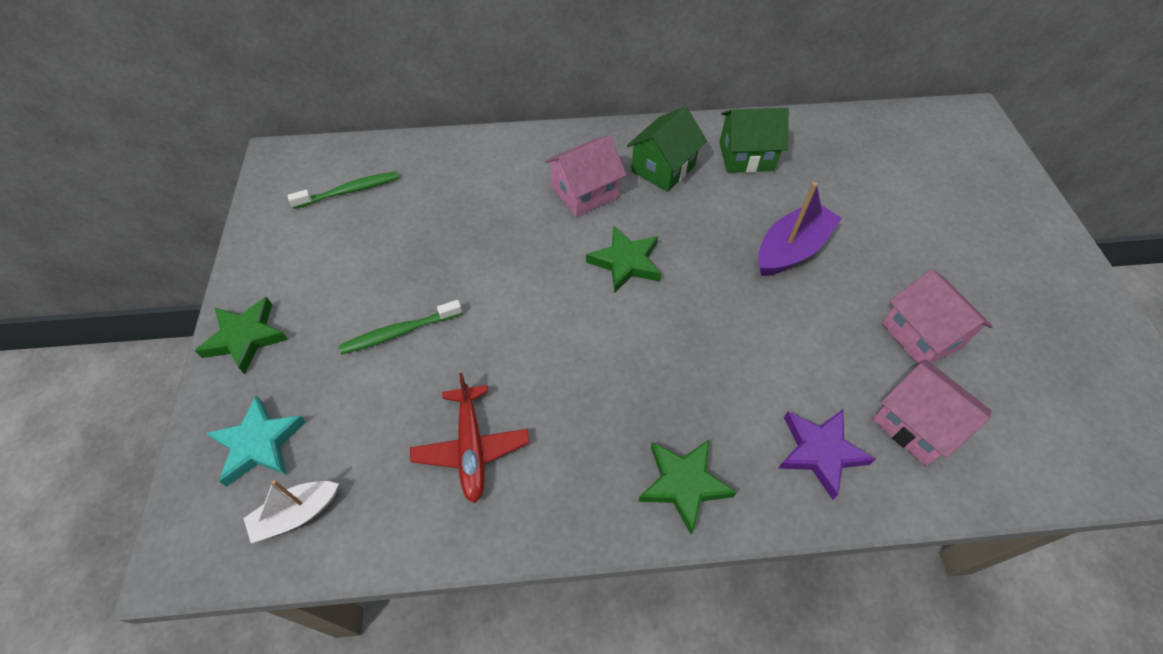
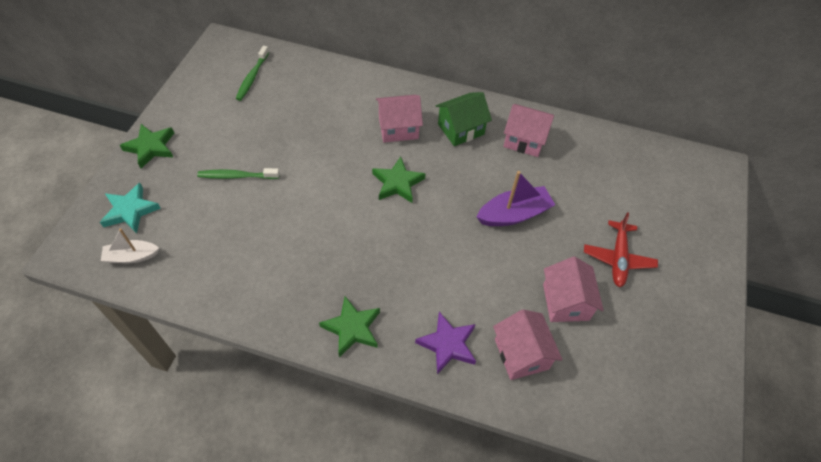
camera: 20 degrees right, 0 degrees up
green toothbrush [287,171,399,209] -> green toothbrush turned 105 degrees clockwise [236,46,269,101]
red plane [410,373,530,503] -> red plane moved to [584,212,658,287]
green house [719,108,789,173] -> pink house [503,104,554,157]

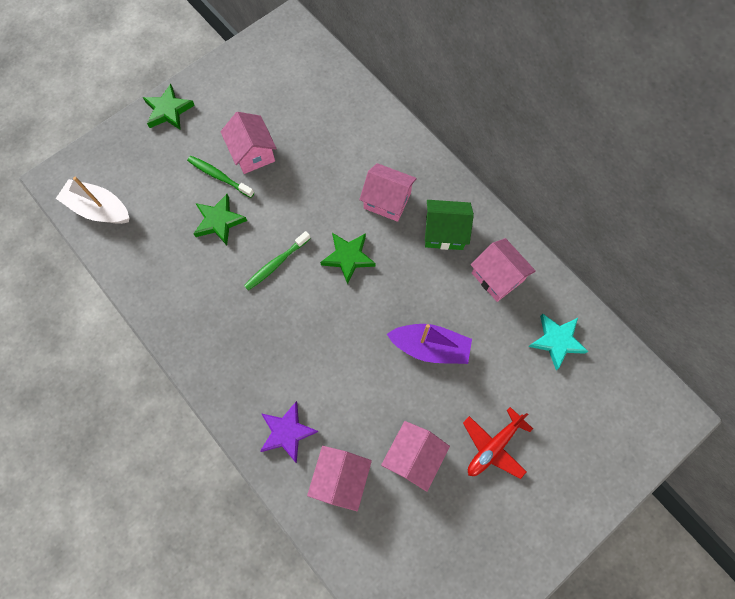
camera: 35 degrees right, 15 degrees up
turquoise star [100,183,161,233] -> turquoise star moved to [528,314,589,370]
white boat [101,228,159,263] -> white boat [55,177,129,224], size x1.55
green toothbrush [236,46,269,101] -> green toothbrush moved to [244,231,311,291]
green star [319,296,380,357] -> green star moved to [193,194,247,245]
none -> pink house [220,112,277,174]

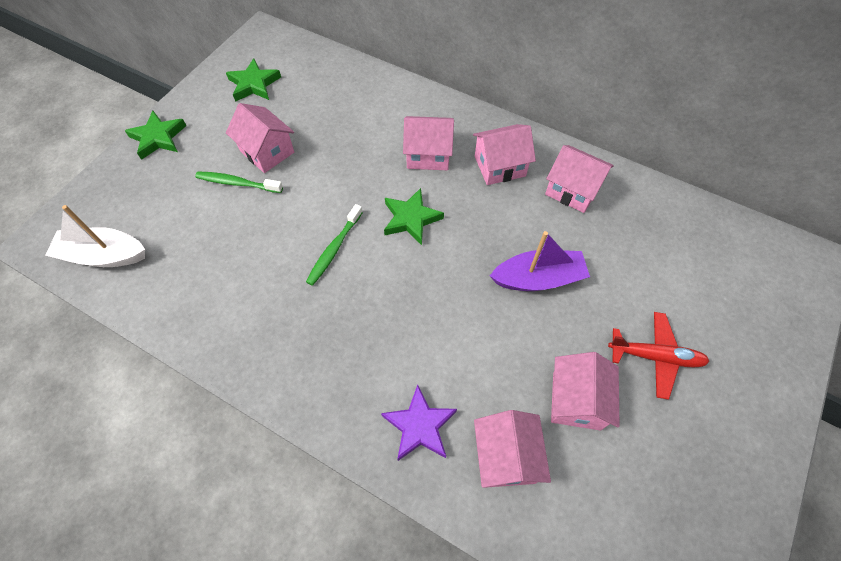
camera: 20 degrees left, 10 degrees down
green star [193,194,247,245] -> green star moved to [226,58,281,102]
green house [425,200,474,250] -> pink house [473,124,536,185]
red plane [463,407,533,479] -> red plane turned 105 degrees counterclockwise [608,312,709,400]
turquoise star [528,314,589,370] -> none

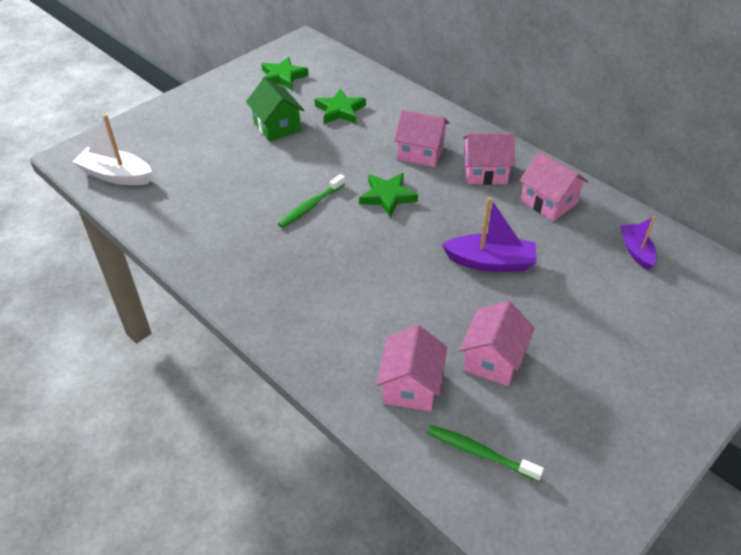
camera: 15 degrees right, 15 degrees down
green star [125,111,187,160] -> green star moved to [315,89,366,124]
green toothbrush [195,171,283,193] -> green toothbrush moved to [427,425,544,482]
pink house [226,103,294,173] -> green house [246,78,304,142]
purple star [381,385,457,461] -> none
red plane [608,312,709,400] -> none
none -> purple boat [620,216,657,270]

